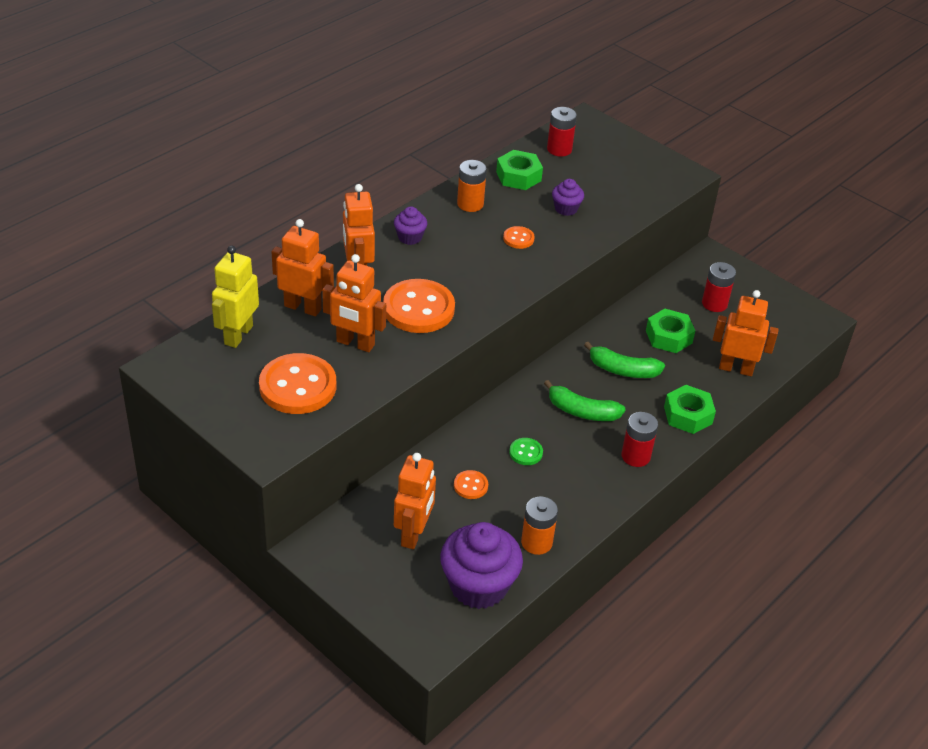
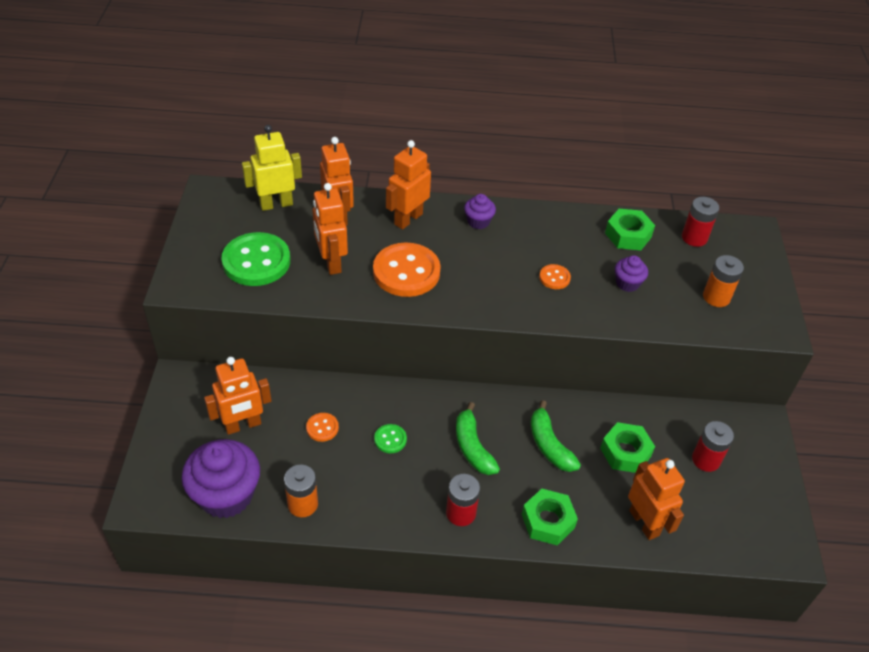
camera: 50 degrees right, 5 degrees up
orange button [259,353,336,414] -> green button [221,232,290,286]
orange battery [457,160,487,212] -> orange battery moved to [703,255,744,307]

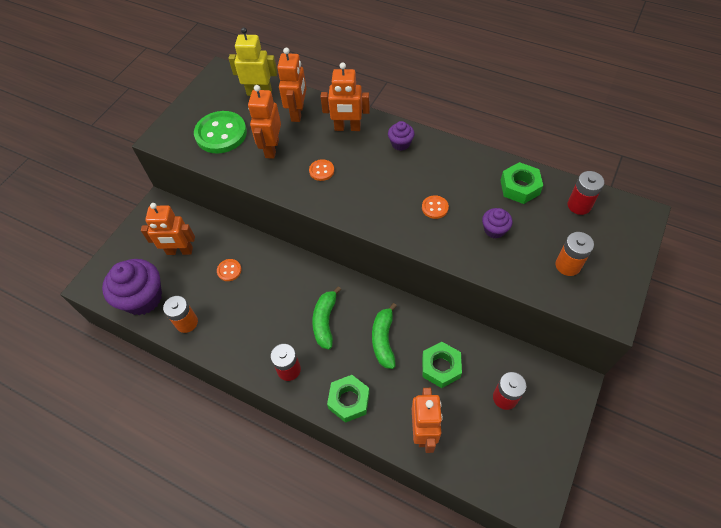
camera: 30 degrees right, 10 degrees up
orange button [373,242,441,297] -> orange button [309,159,334,181], size x0.46
green button [374,424,407,453] -> none
orange robot [386,140,431,229] -> orange robot turned 150 degrees counterclockwise [320,62,370,131]

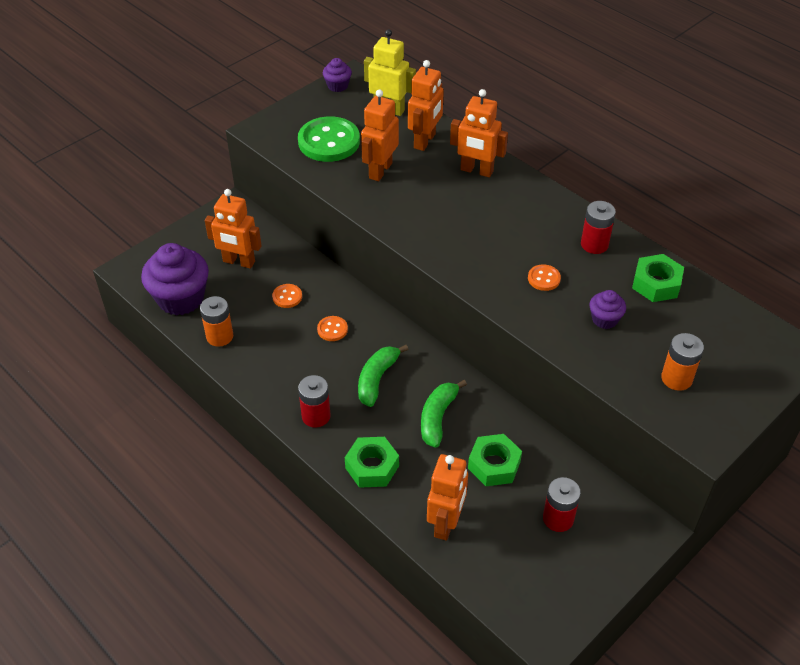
camera: 15 degrees right, 10 degrees down
orange button [309,159,334,181] -> orange button moved to [317,316,348,341]
purple cupcake [388,121,415,151] -> purple cupcake moved to [323,58,352,92]
red battery [567,171,604,215] -> red battery moved to [581,201,616,254]

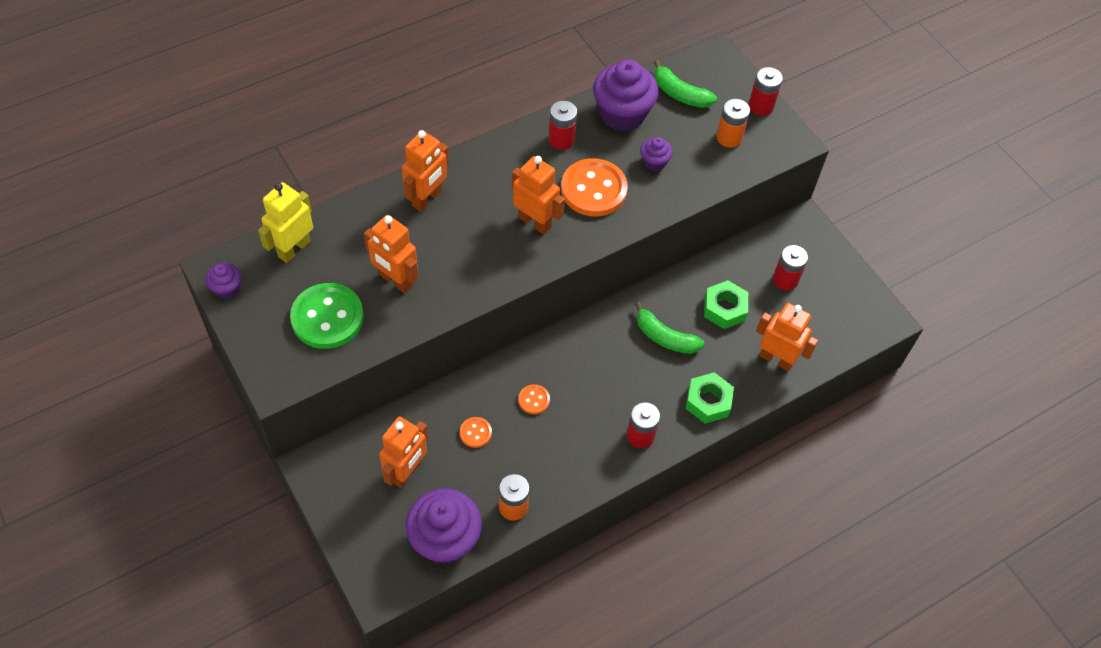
camera: 80 degrees left, 10 degrees up
green banana [358,345,409,407] -> green banana moved to [654,60,717,108]
orange robot [408,60,444,151] -> orange robot moved to [512,156,565,235]
orange button [528,264,561,291] -> orange button [561,158,628,216], size x2.16
green nut [632,254,684,302] -> purple cupcake [593,60,659,131]
none -> red battery [749,67,783,116]

